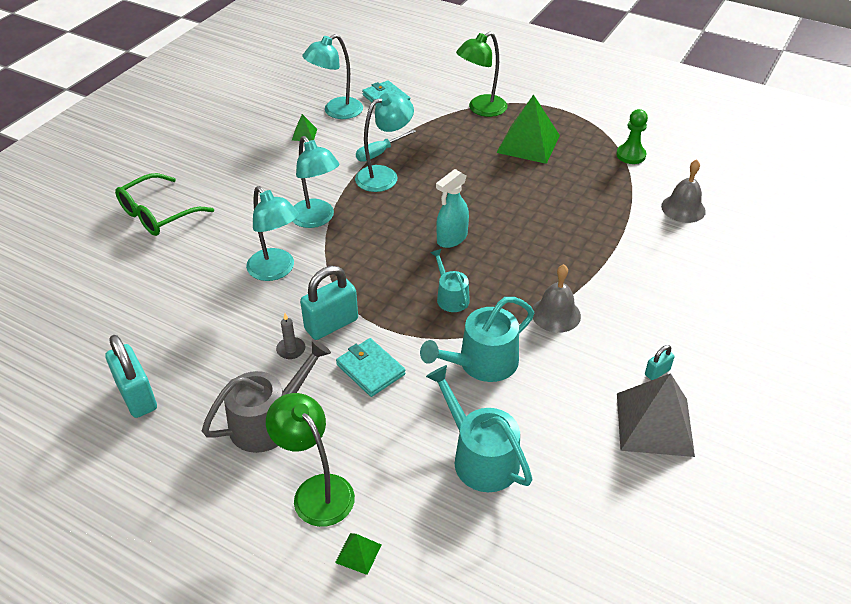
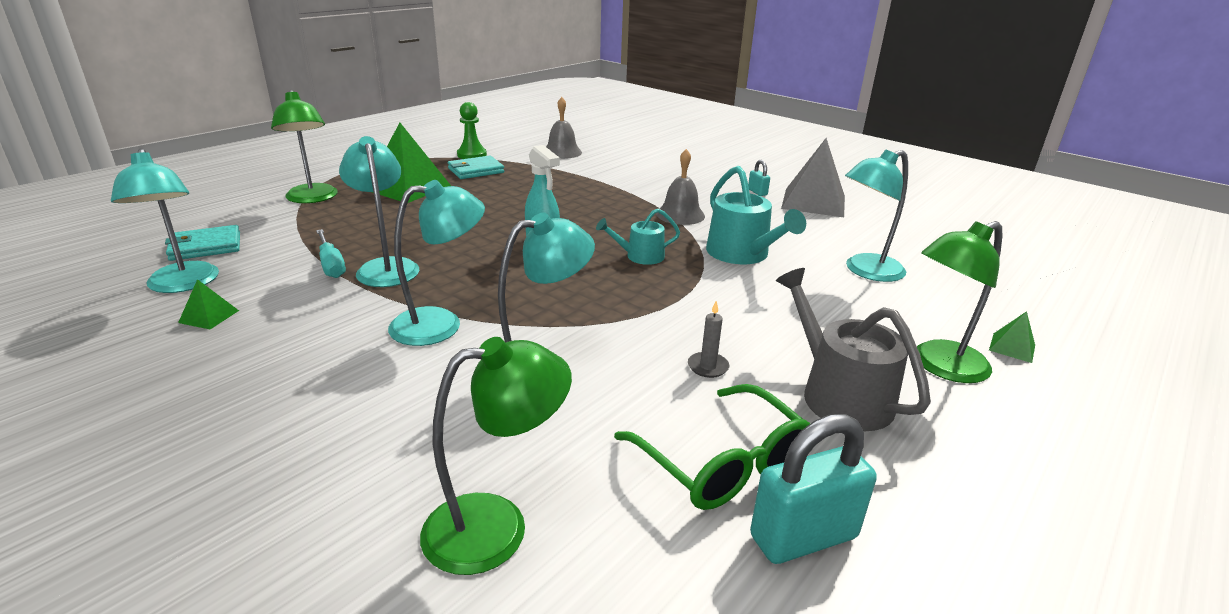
camera: 80 degrees left, 15 degrees down
green glasses [115,173,214,236] -> green glasses moved to [614,384,810,510]
turquoise padlock [300,266,358,340] -> none
turquoise wallet [336,338,406,397] -> turquoise wallet moved to [448,155,504,179]
turquoise watering can [426,365,532,492] -> turquoise lamp [845,150,908,282]
none -> green lamp [420,337,572,575]

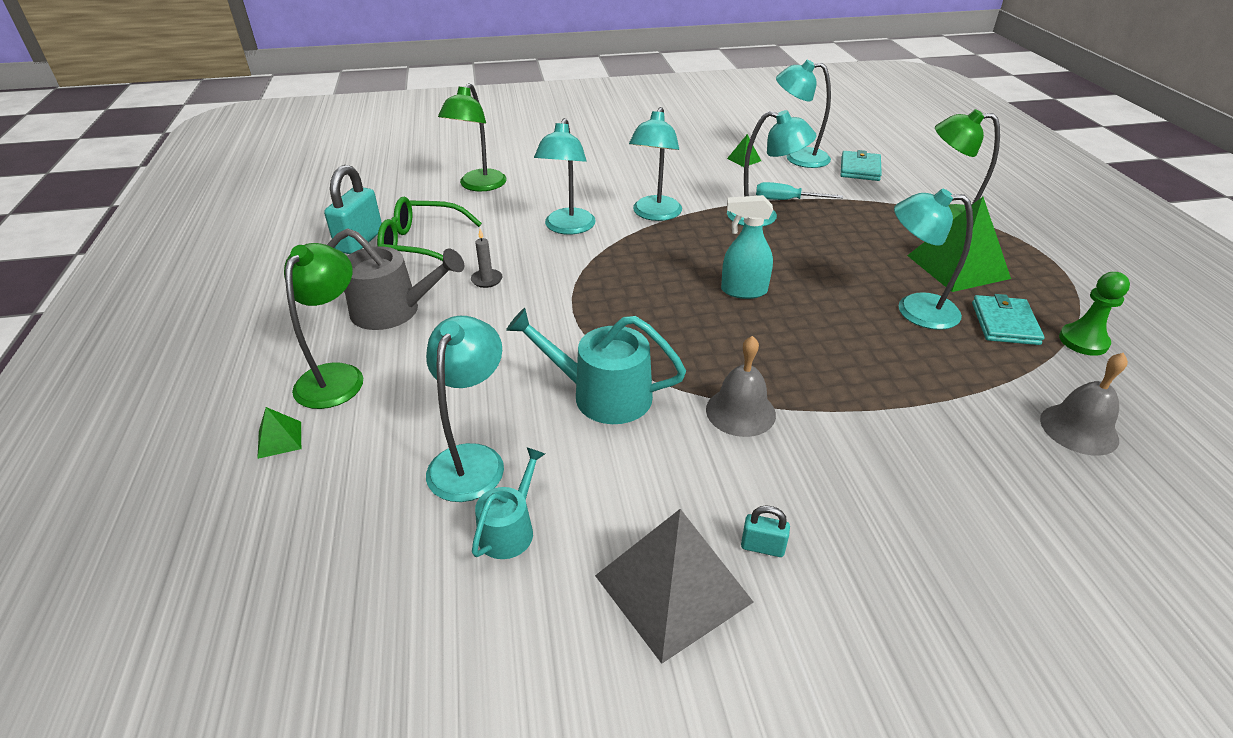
camera: 130 degrees right, 10 degrees up
turquoise watering can [596,208,680,265] -> turquoise watering can moved to [472,447,545,559]
none -> turquoise lamp [894,189,973,330]

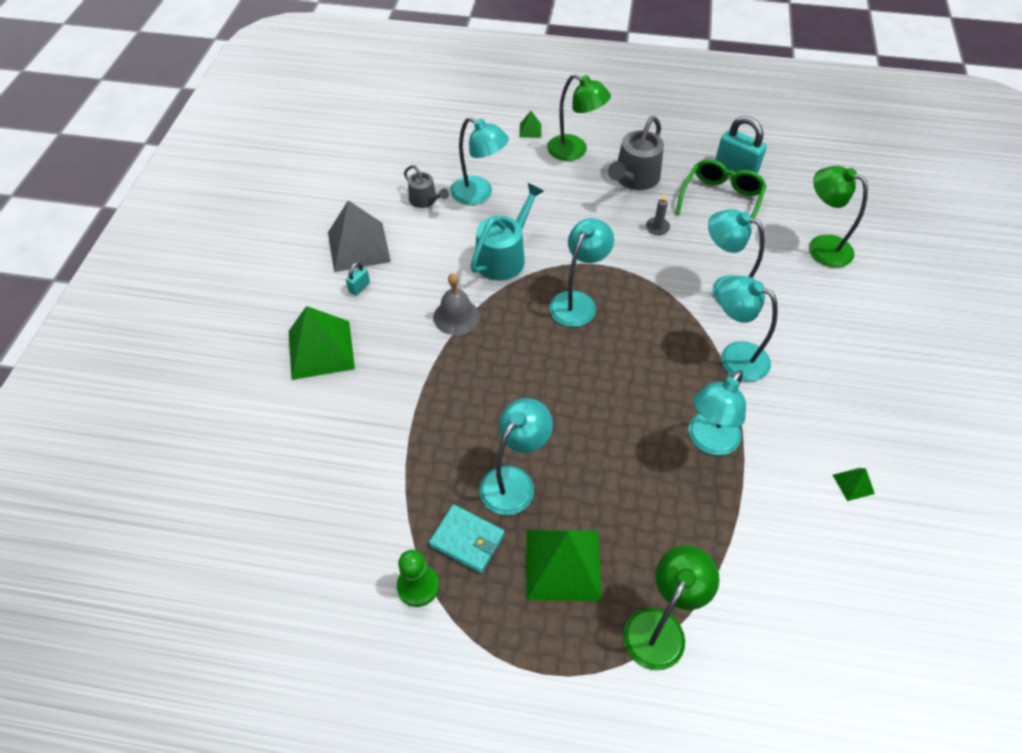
camera: 110 degrees right, 15 degrees up
turquoise watering can [472,447,545,559] -> grey watering can [404,165,449,208]
turquoise spray bottle [721,195,773,299] -> none
turquoise screwdriver [756,182,843,200] -> none
turquoise lamp [776,60,831,168] -> turquoise lamp moved to [549,218,614,327]
turquoise wallet [841,150,882,181] -> none
grey bell [1040,353,1128,456] -> none
none -> green pyramid [289,306,355,380]

